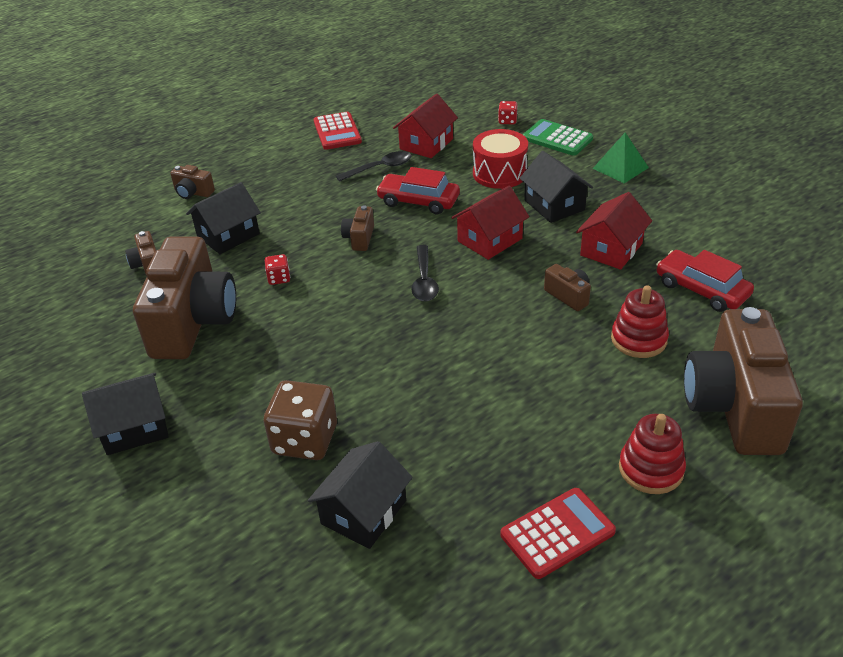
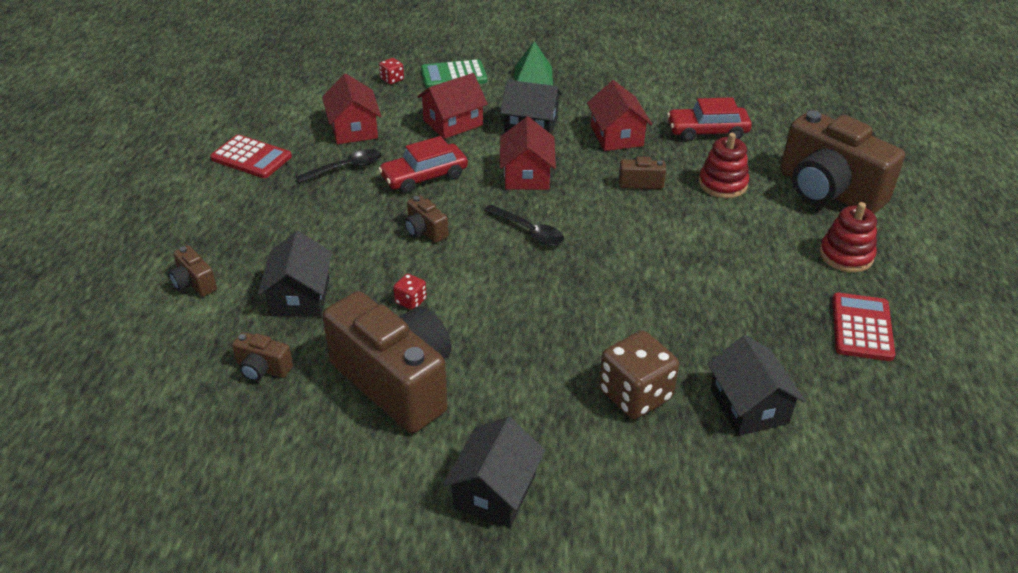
camera: 50 degrees left, 0 degrees up
brown camera [170,165,215,199] -> brown camera turned 75 degrees clockwise [169,246,217,297]
black spoon [336,151,411,182] -> black spoon turned 45 degrees clockwise [296,149,382,183]
red drum [473,129,528,189] -> red house [417,73,488,139]

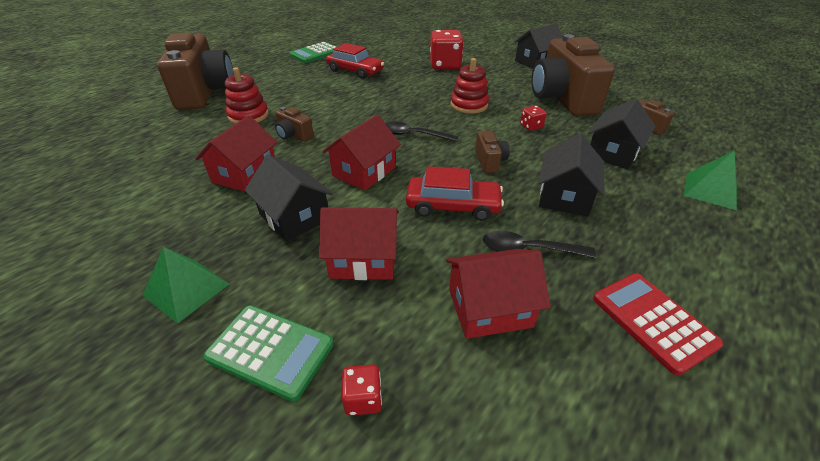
camera: 145 degrees left, 0 degrees up
brown camera [169,246,217,297] -> green pyramid [684,150,737,210]
red house [322,74,381,144] -> red house turned 60 degrees clockwise [446,249,551,339]
black spoon [484,205,564,246] -> black spoon turned 60 degrees counterclockwise [385,122,459,142]
brown dice [599,331,679,419] -> red dice [430,30,464,69]
red car [667,97,752,142] -> red car moved to [326,43,384,79]
black house [708,335,805,436] -> black house moved to [539,134,605,217]
red stacking toy [820,202,877,272] -> red stacking toy moved to [450,58,489,114]
red calculator [832,293,895,361] -> green calculator [289,42,336,63]

